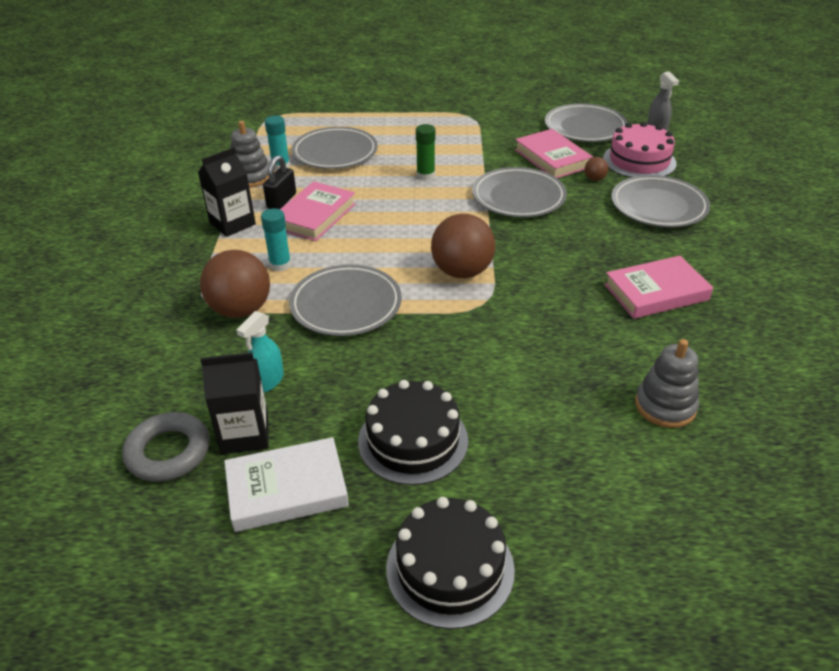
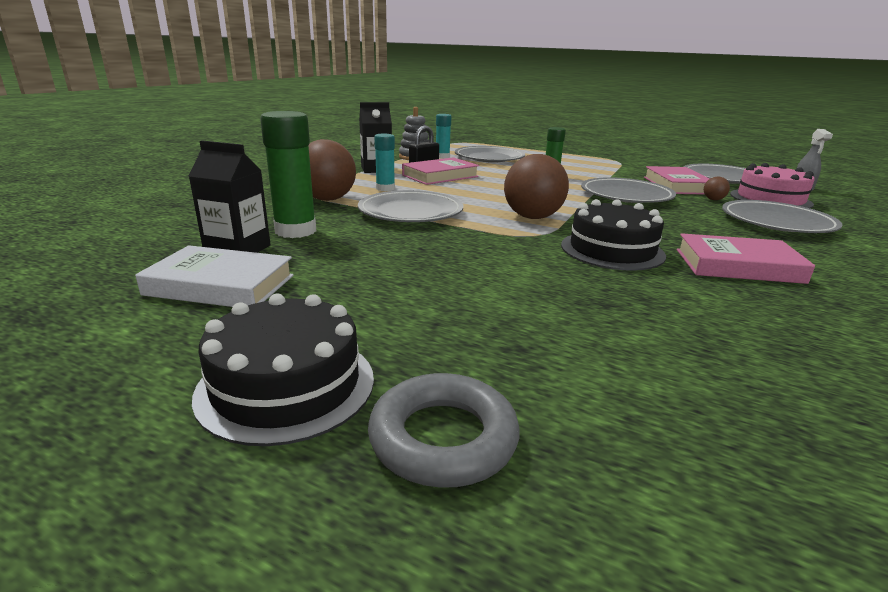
camera: 25 degrees right, 15 degrees down
grey ring [122,412,210,482] -> grey ring moved to [368,373,520,488]
turquoise spray bottle [236,311,284,393] -> green glue stick [260,111,316,238]
black cake [358,380,468,485] -> black cake moved to [561,199,666,271]
grey stacking toy [635,339,699,428] -> none

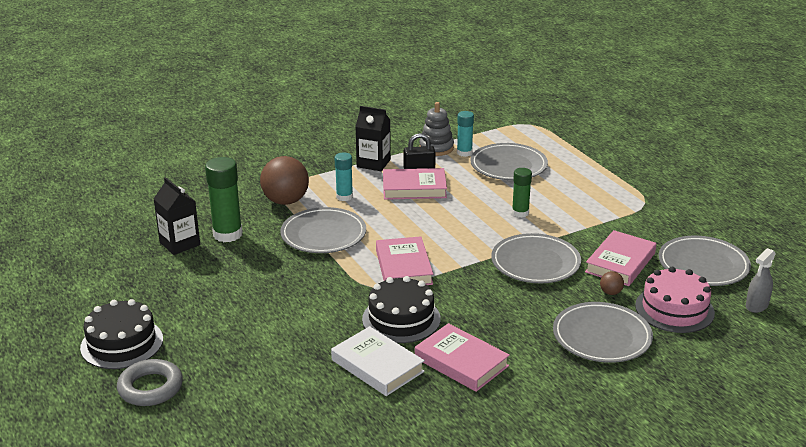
camera: 35 degrees right, 5 degrees up
white book [135,245,294,307] -> white book moved to [331,326,425,396]
brown ball [504,154,569,219] -> pink book [376,236,433,285]

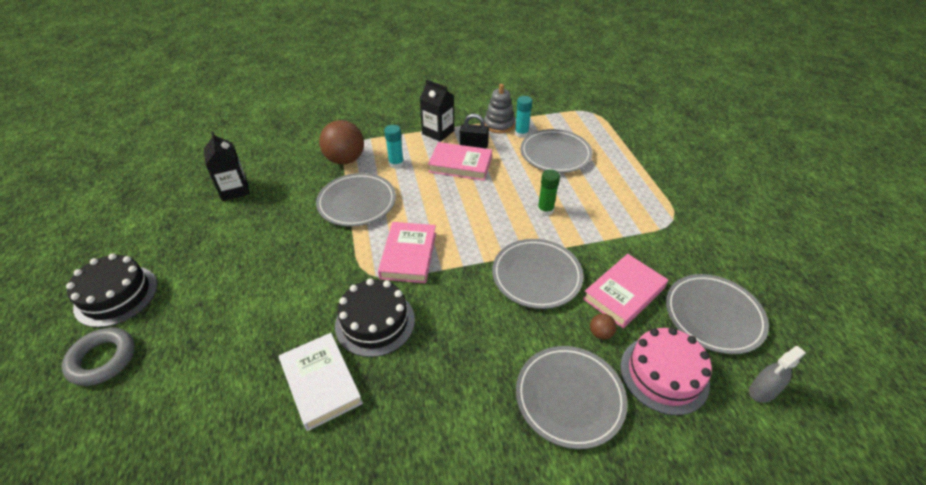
camera: 15 degrees right, 15 degrees up
green glue stick [205,157,243,242] -> none
pink book [415,323,510,392] -> none

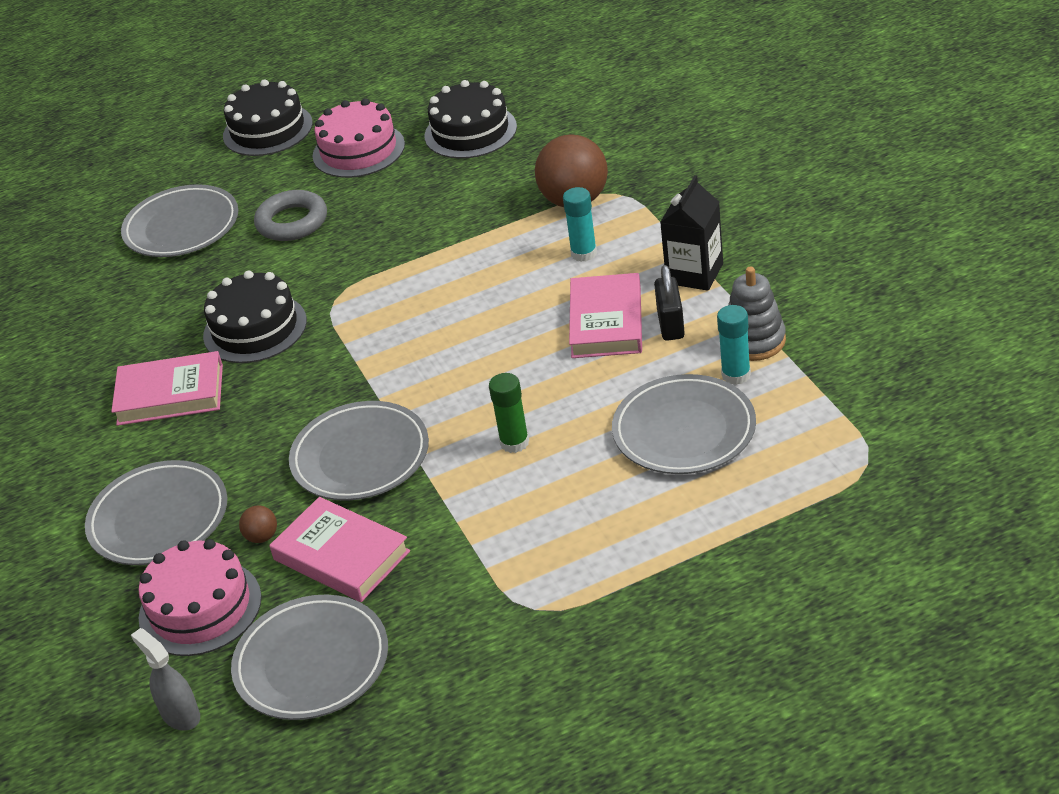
camera: 85 degrees right, 5 degrees down
grey ring [62,327,135,386] -> grey ring moved to [254,190,327,241]
black carton [203,131,250,201] -> black cake [424,80,517,159]
white book [279,333,363,431] -> none
grey plate [316,173,396,226] -> grey plate moved to [121,184,238,257]
pink book [378,222,436,283] -> pink book moved to [111,351,223,426]
none -> pink cake [312,98,405,178]

